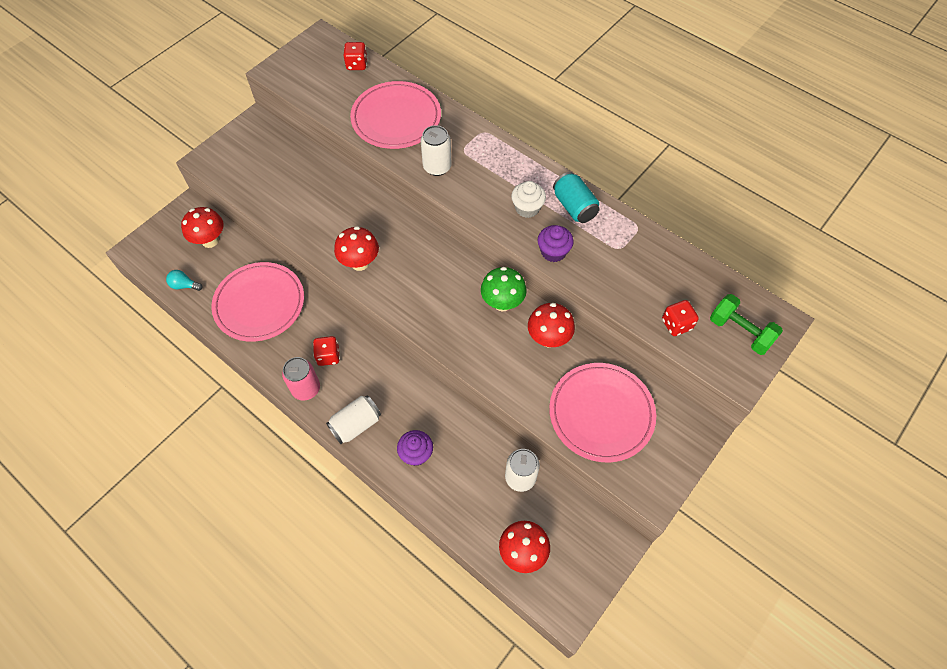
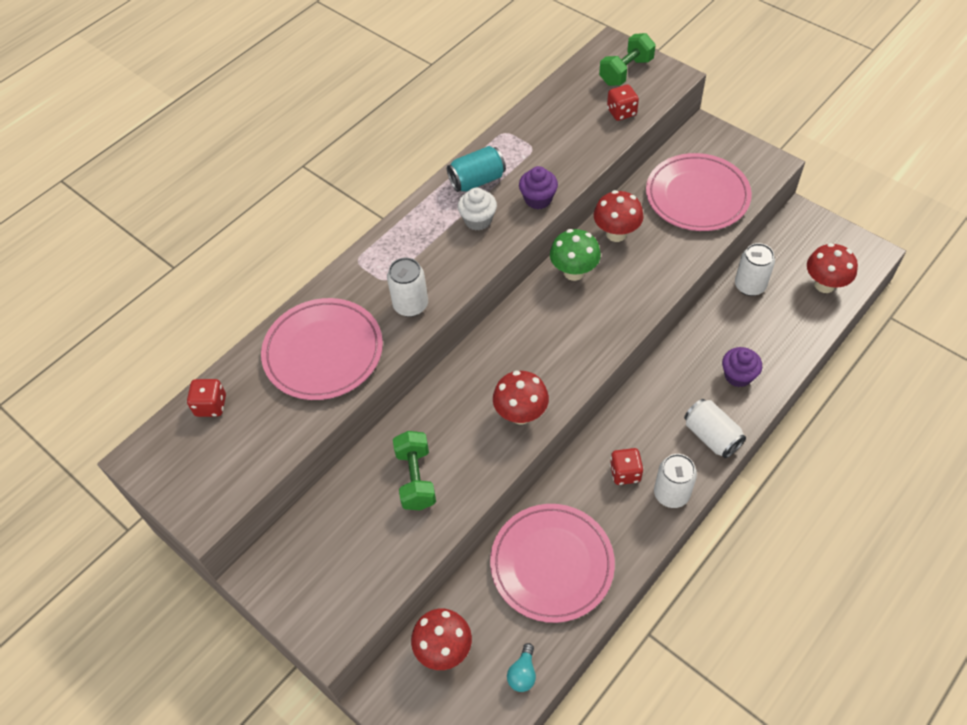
camera: 85 degrees left, 5 degrees down
pink can [282,357,320,401] -> white can [654,454,697,508]
none -> green dumbbell [393,431,436,510]

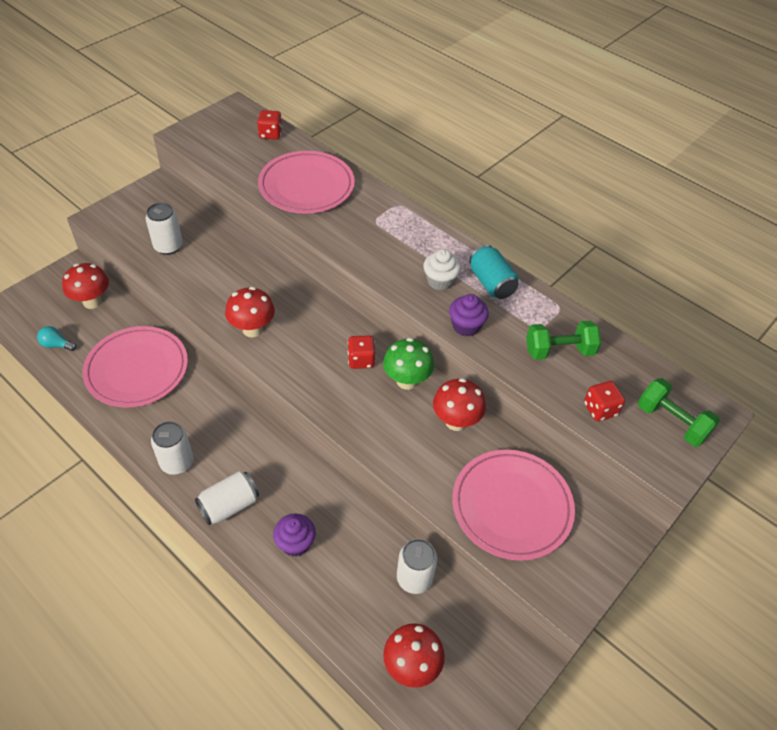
camera: 85 degrees right, 5 degrees down
white can [387,257,428,317] -> white can moved to [146,203,183,255]
green dumbbell [393,431,436,510] -> green dumbbell moved to [526,321,601,360]
red dice [610,448,644,485] -> red dice moved to [348,336,375,369]

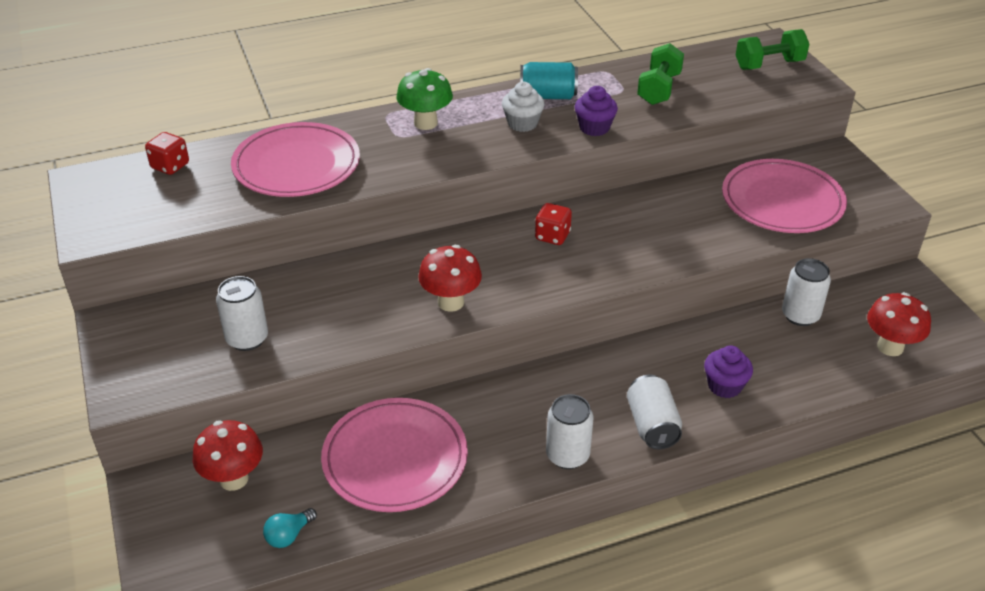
camera: 60 degrees left, 10 degrees down
green mushroom [383,338,434,390] -> green mushroom moved to [396,68,453,130]
red mushroom [433,378,486,431] -> none
red dice [584,381,625,421] -> none

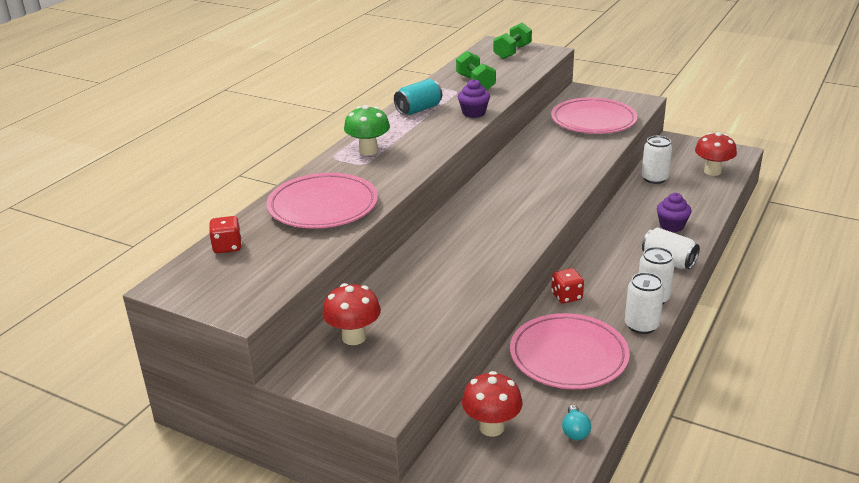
camera: 40 degrees left, 10 degrees down
white can [216,276,268,351] -> white can moved to [625,272,664,334]
red mushroom [418,245,482,312] -> red mushroom moved to [323,283,381,345]
white cupcake [502,82,545,132] -> none
red dice [535,203,572,245] -> red dice moved to [551,268,584,304]

